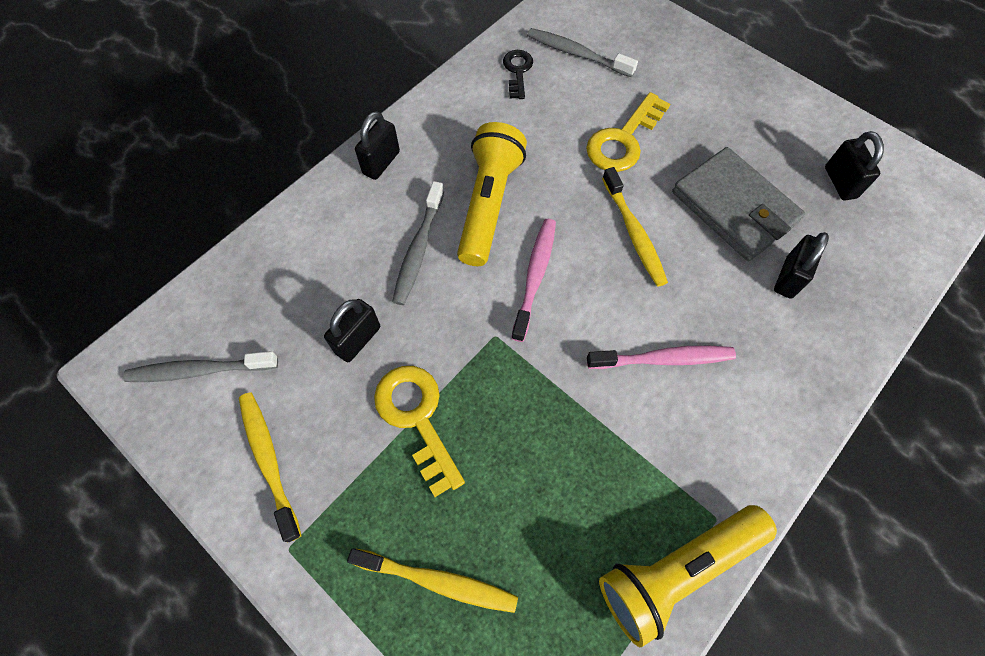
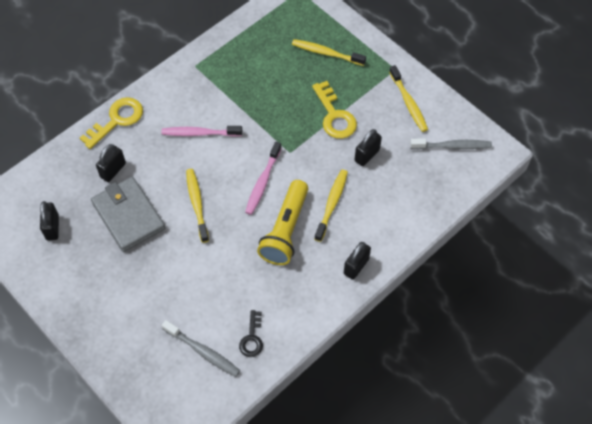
camera: 175 degrees left, 5 degrees down
grey toothbrush [392,181,444,305] -> yellow toothbrush [314,170,348,242]
yellow key [586,92,670,172] -> yellow key moved to [80,97,143,149]
yellow flashlight [599,505,777,647] -> none

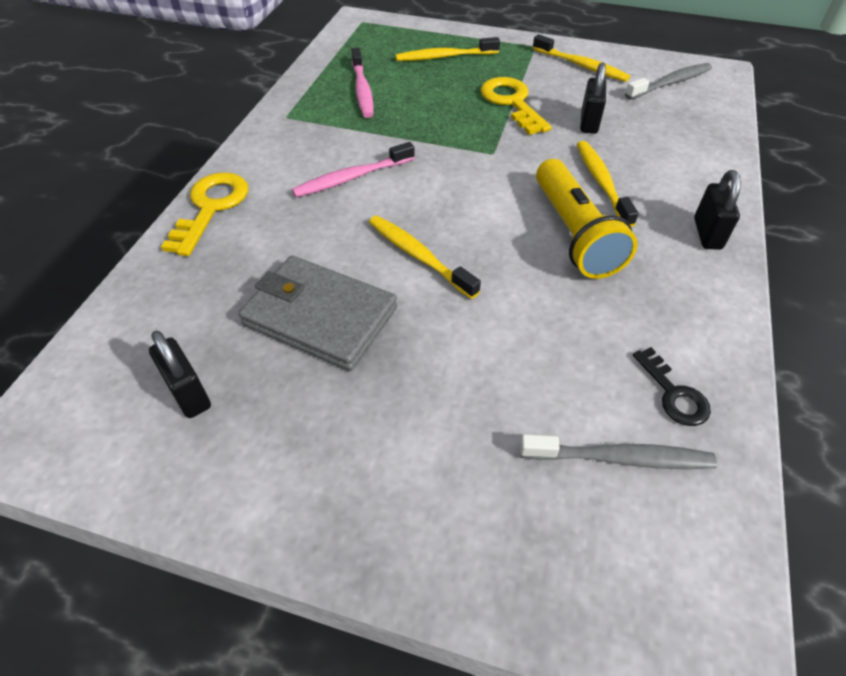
camera: 30 degrees left, 10 degrees down
black padlock [96,144,126,182] -> none
pink toothbrush [245,142,282,215] -> pink toothbrush moved to [351,48,374,118]
yellow key [312,81,357,139] -> yellow key turned 150 degrees counterclockwise [480,77,552,135]

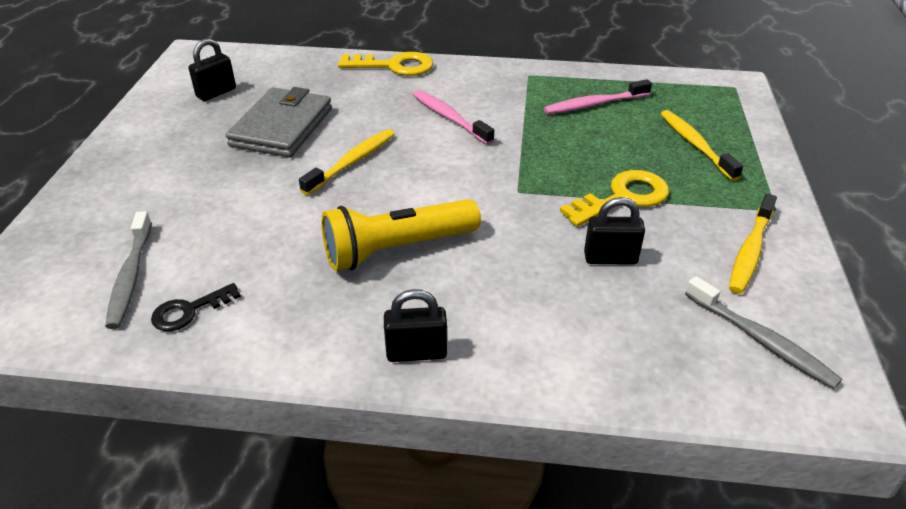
camera: 80 degrees right, 10 degrees down
yellow toothbrush [577,141,639,227] -> none

